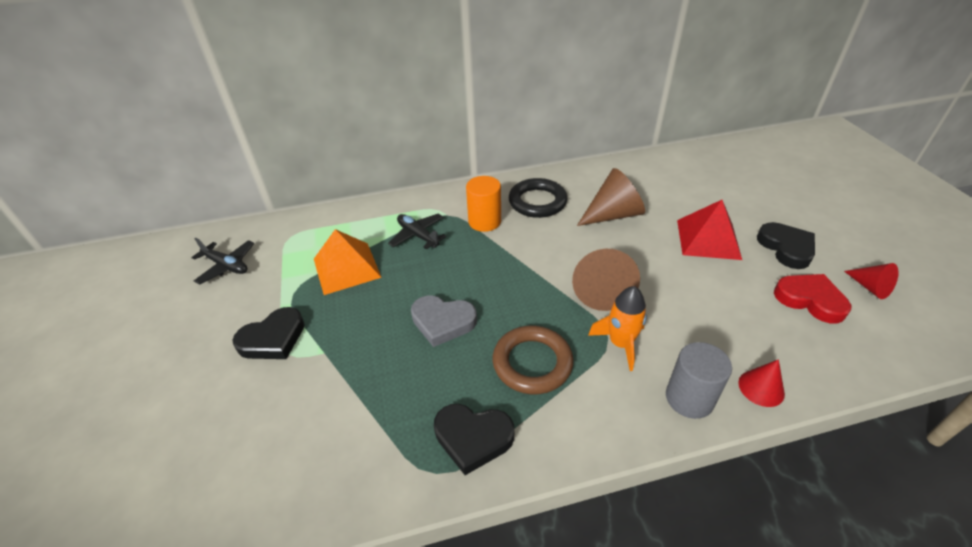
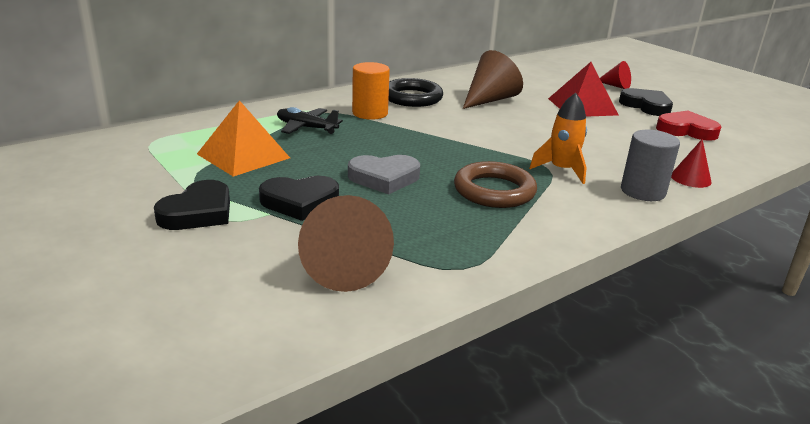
camera: 25 degrees left, 15 degrees down
black plane [191,238,254,284] -> none
black heart [434,404,514,475] -> black heart moved to [259,176,339,221]
brown cone [572,249,640,311] -> brown cone moved to [298,195,394,292]
red cone [844,263,899,299] -> red cone moved to [600,61,631,89]

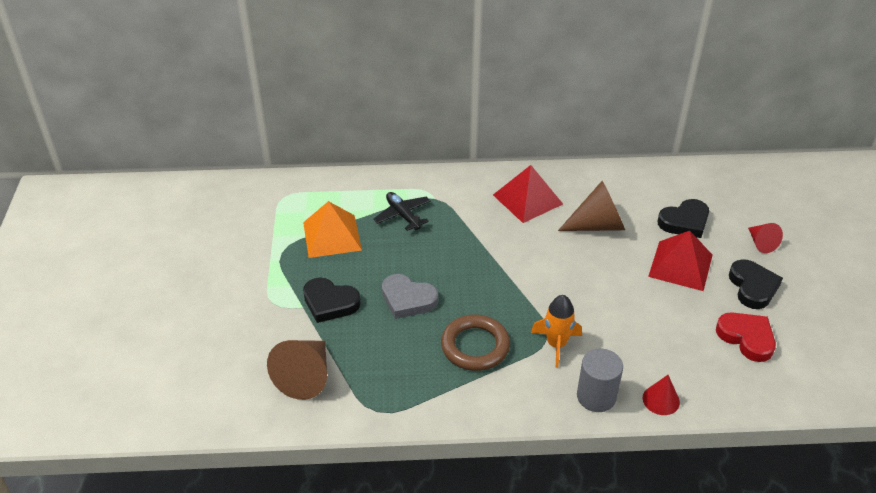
camera: 35 degrees right, 15 degrees up
black heart [154,180,230,230] -> black heart moved to [658,199,709,238]
orange cylinder [352,62,390,120] -> none
black ring [388,78,443,107] -> red pyramid [493,165,563,223]

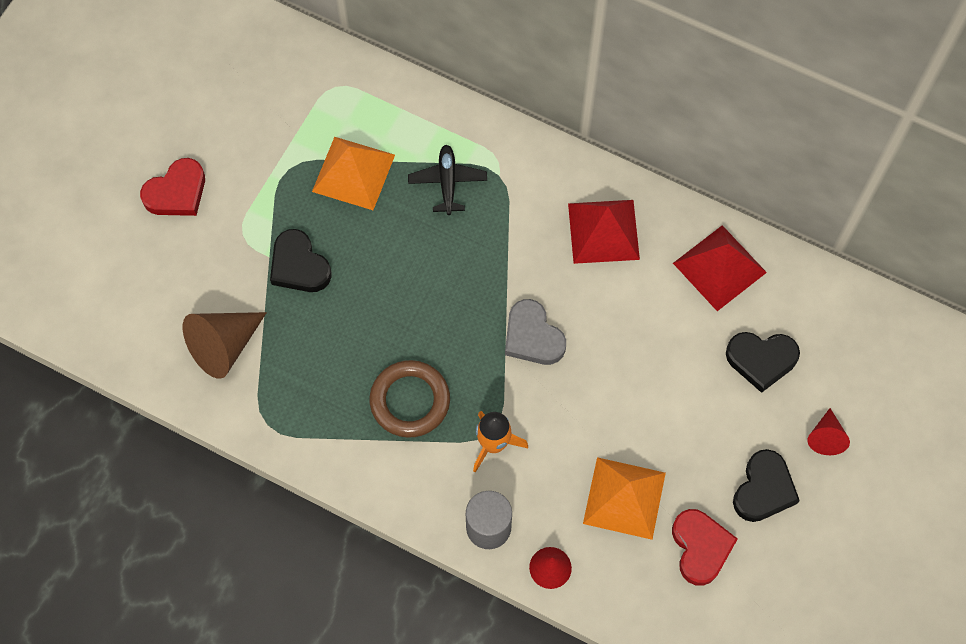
camera: 30 degrees right, 25 degrees up
grey heart [382,274,438,319] -> grey heart moved to [505,299,566,365]
brown cone [558,181,625,231] -> none
red pyramid [648,231,713,291] -> red pyramid moved to [673,225,767,311]
none -> red heart [140,158,205,216]
none -> orange pyramid [583,457,666,540]

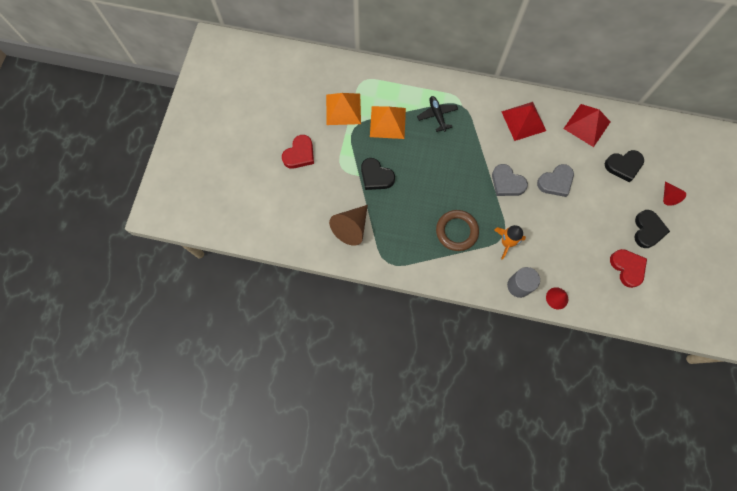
camera: 15 degrees left, 5 degrees up
orange pyramid [583,457,666,540] -> orange pyramid moved to [326,93,361,125]
none -> grey heart [537,164,574,197]

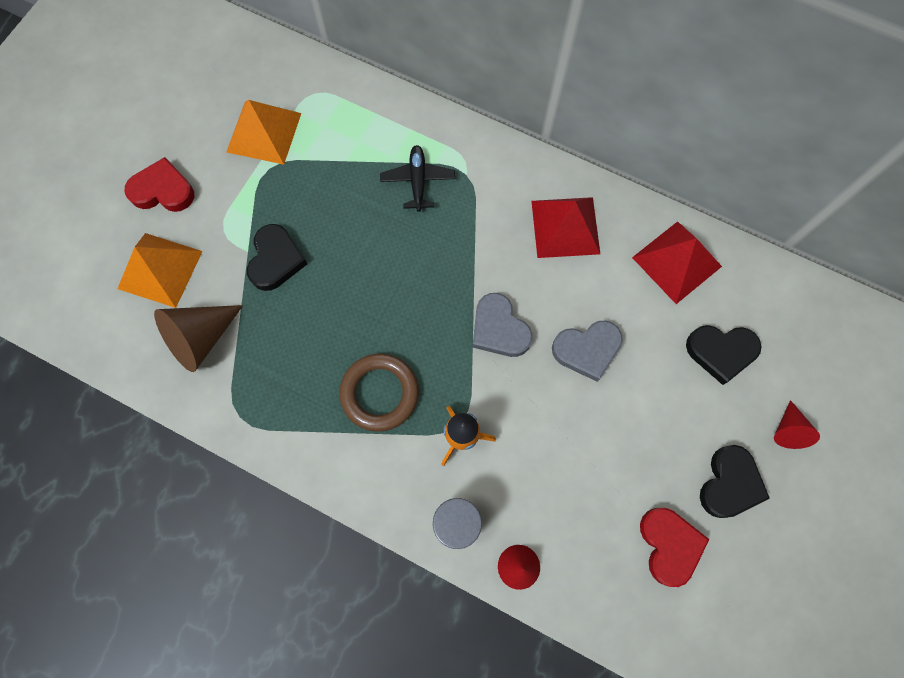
camera: 15 degrees right, 0 degrees up
red heart [282,135,314,169] -> red heart turned 135 degrees counterclockwise [125,157,194,212]
black heart [361,158,395,190] -> black heart turned 135 degrees counterclockwise [247,224,307,291]
orange pyramid [370,106,406,139] -> orange pyramid moved to [117,233,203,308]

